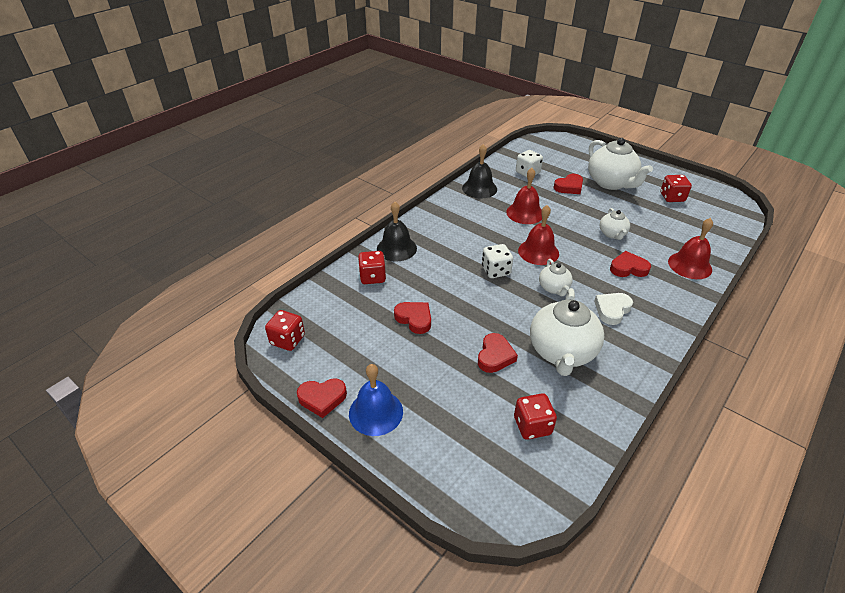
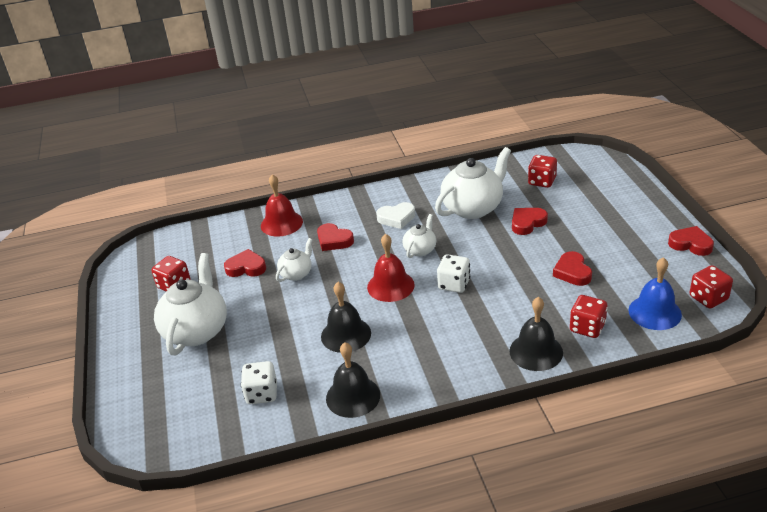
camera: 140 degrees left, 5 degrees down
blue bell [349,364,403,436] -> blue bell moved to [629,257,682,330]
red bell [506,168,542,224] -> black bell [321,282,371,353]
red heart [554,174,583,194] -> red heart moved to [224,249,266,277]

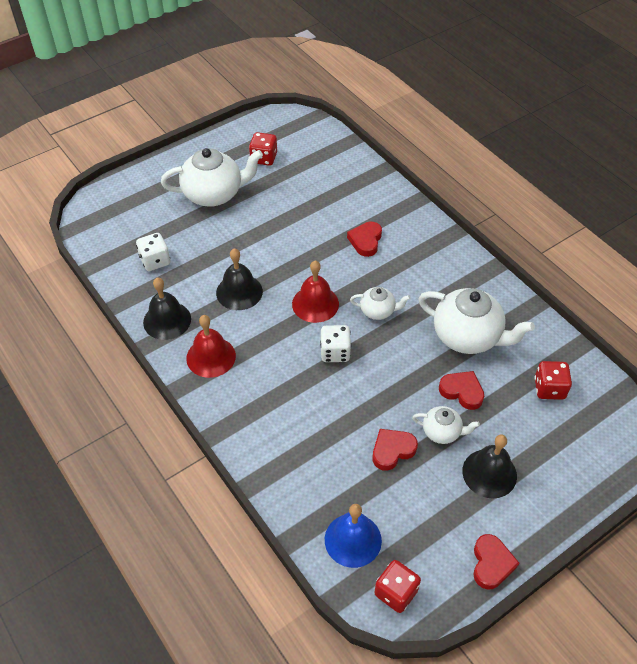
camera: 65 degrees right, 15 degrees up
red heart [224,249,266,277] -> none
red bell [261,174,303,237] -> red bell moved to [186,315,236,378]
white teapot [276,238,313,282] -> white teapot moved to [412,406,480,444]
white heart [376,202,415,229] -> none
black bell [509,297,563,371] -> black bell moved to [462,435,517,498]
red dice [570,295,608,338] -> none

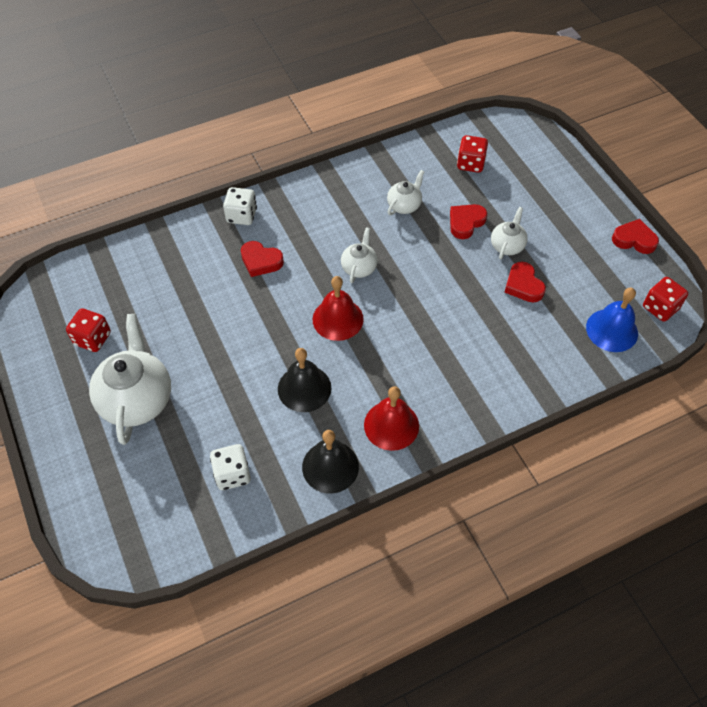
camera: 80 degrees left, 5 degrees up
white dice [320,325,351,362] -> white dice moved to [223,187,257,225]
white teapot [418,288,535,354] -> white teapot [387,170,424,215], size x0.52
black bell [462,435,517,498] -> none

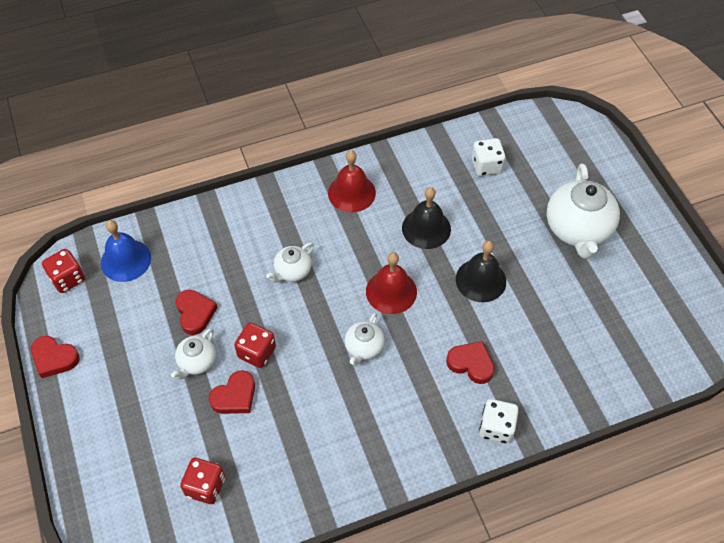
camera: 175 degrees left, 0 degrees up
red dice [66,308,111,352] -> red dice moved to [234,323,276,368]
black bell [302,430,359,493] -> black bell moved to [456,241,506,302]
white teapot [387,170,424,215] -> white teapot moved to [266,243,314,282]

